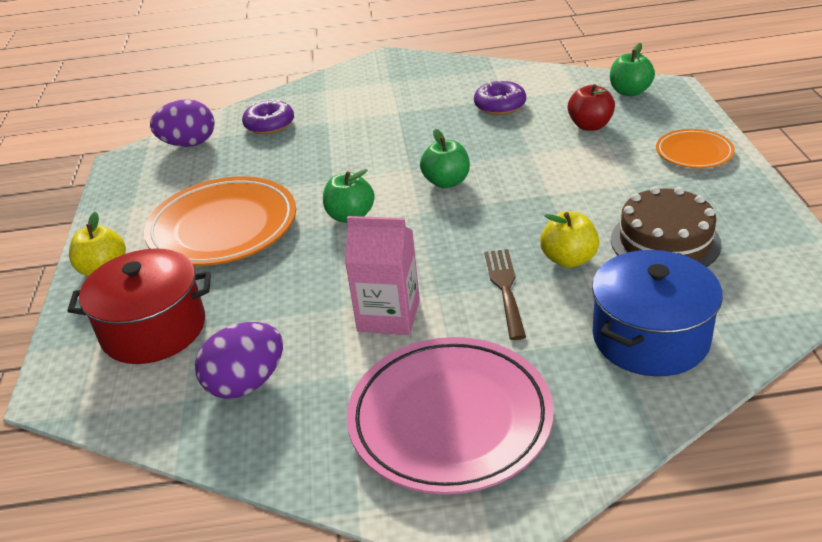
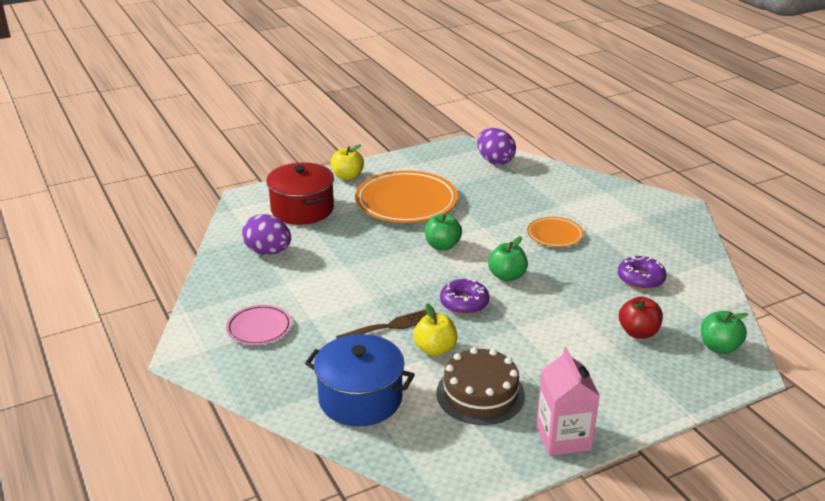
camera: 65 degrees right, 5 degrees down
purple donut [242,99,294,134] -> purple donut moved to [440,279,490,315]
pink carton [345,216,420,335] -> pink carton moved to [536,347,600,456]
pink plate [347,337,554,494] -> pink plate [226,305,292,345], size x0.52
orange plate [656,129,735,168] -> orange plate moved to [527,217,584,247]

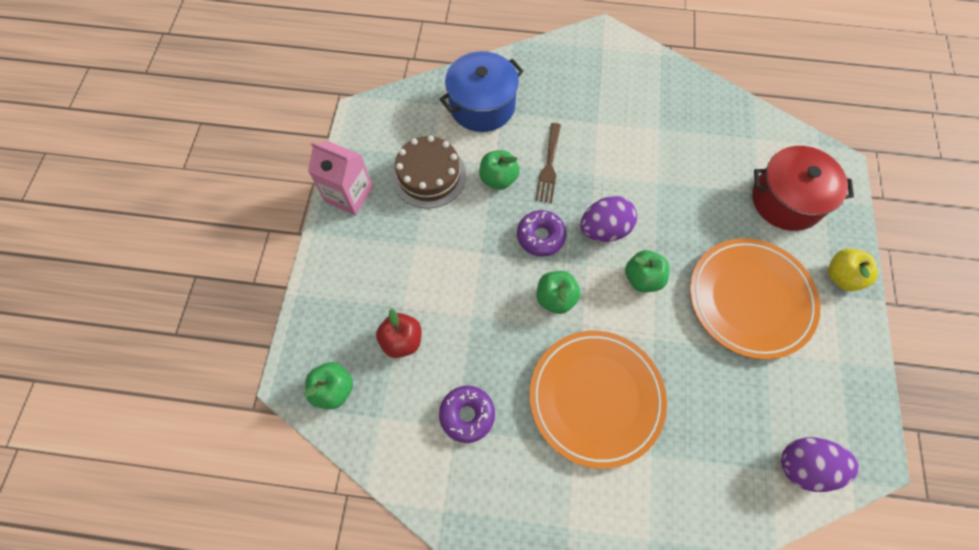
camera: 125 degrees right, 35 degrees up
pink plate [226,305,292,345] -> none
purple egg [242,214,291,255] -> purple egg moved to [580,196,637,242]
yellow apple [413,304,457,356] -> green apple [479,150,519,190]
orange plate [527,217,584,247] -> orange plate [529,331,667,469], size x1.94

